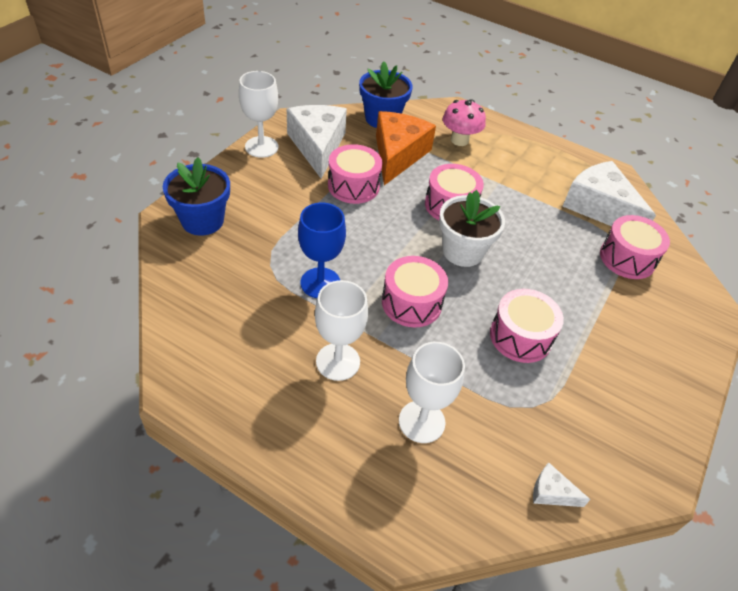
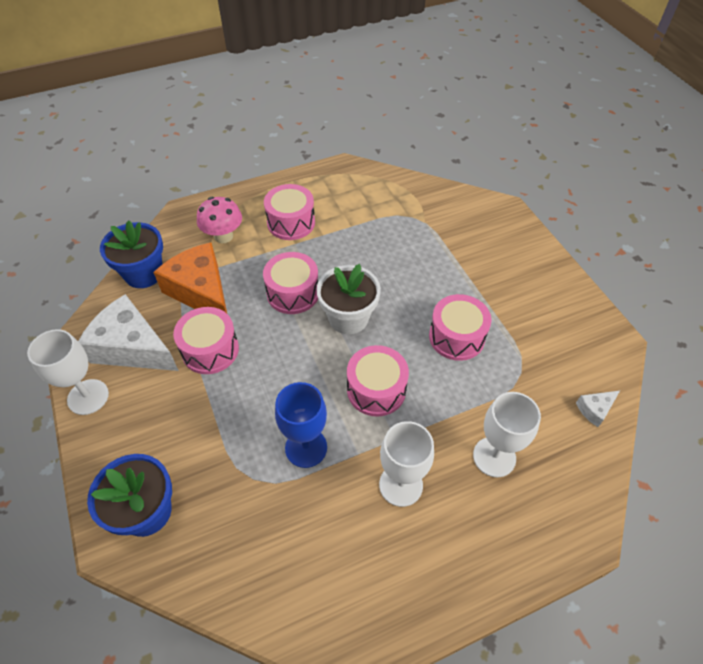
camera: 50 degrees left, 5 degrees up
white cheese [562,161,656,226] -> none
pink drum [600,215,670,279] -> pink drum moved to [264,184,315,240]

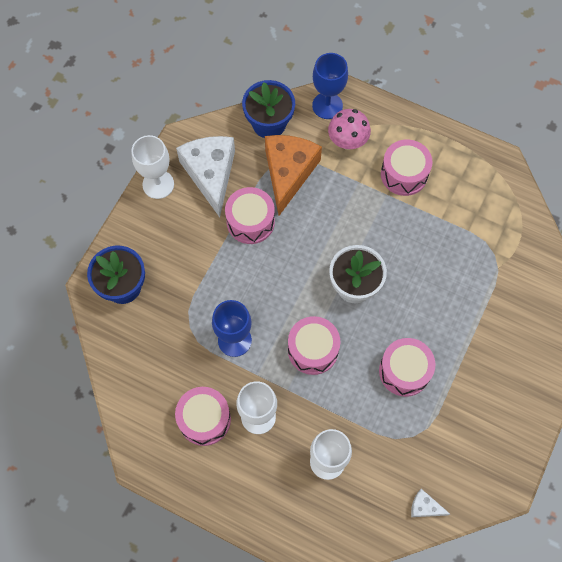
camera: 50 degrees right, 15 degrees up
pink drum [263,252,318,314] -> pink drum moved to [175,387,231,446]
none -> blue goblet [312,53,348,119]

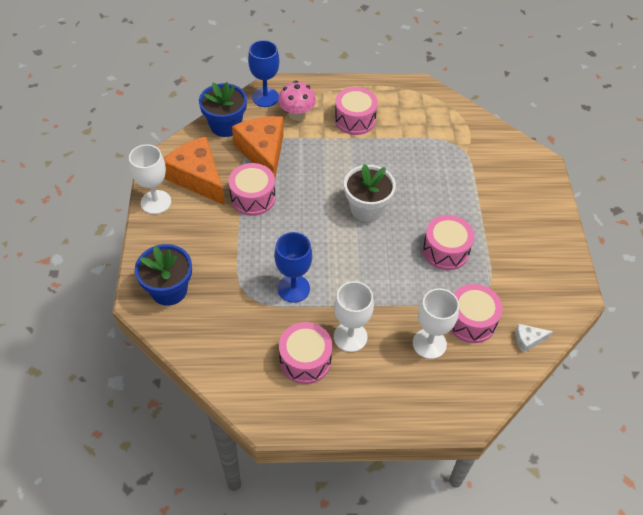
camera: 30 degrees left, 15 degrees down
white cheese [176,136,235,217] -> orange cheese [164,137,225,205]
pink drum [288,316,340,375] -> pink drum moved to [451,284,503,343]

